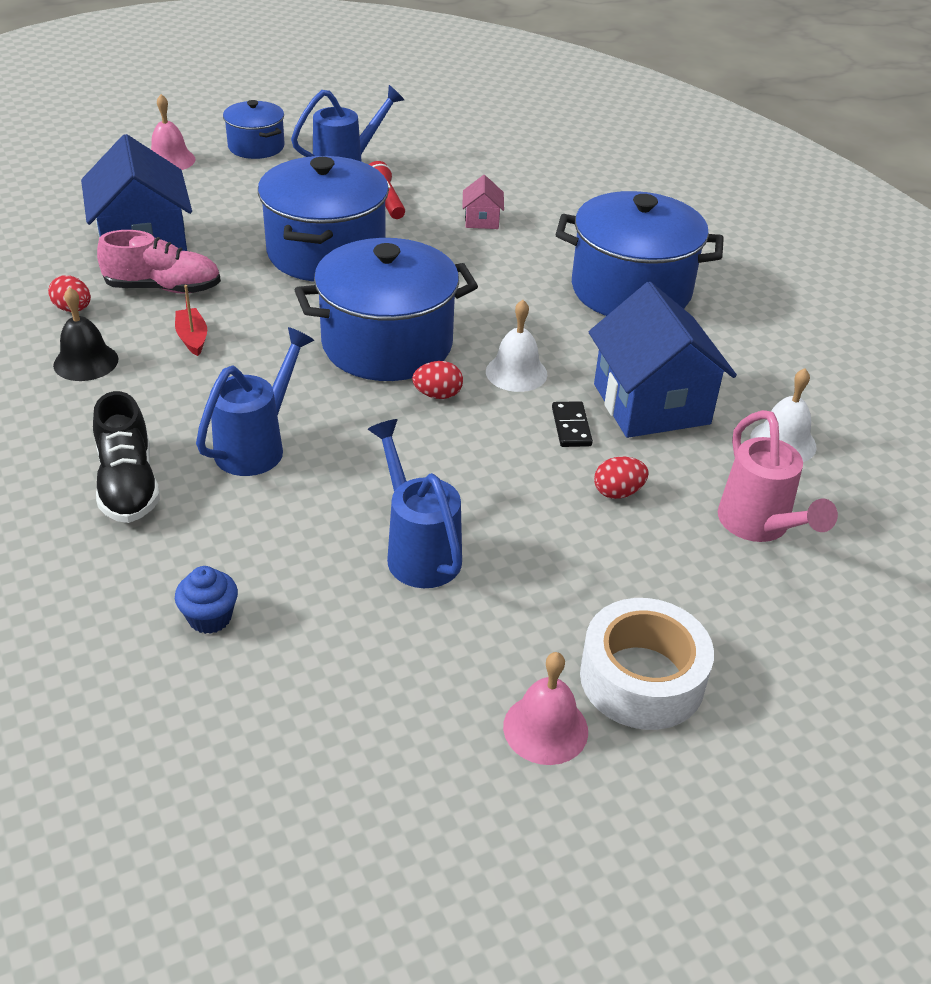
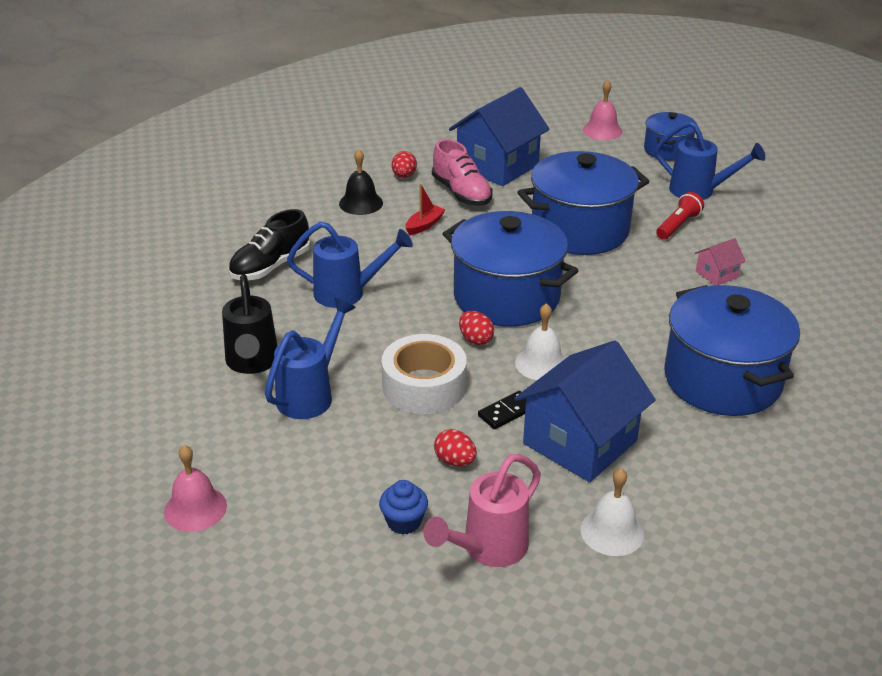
camera: 60 degrees right, 5 degrees down
blue cupcake [175,566,238,634] -> blue cupcake moved to [379,480,428,534]
white tape [580,598,714,730] -> white tape moved to [382,334,467,414]
none -> black watering can [222,274,278,374]

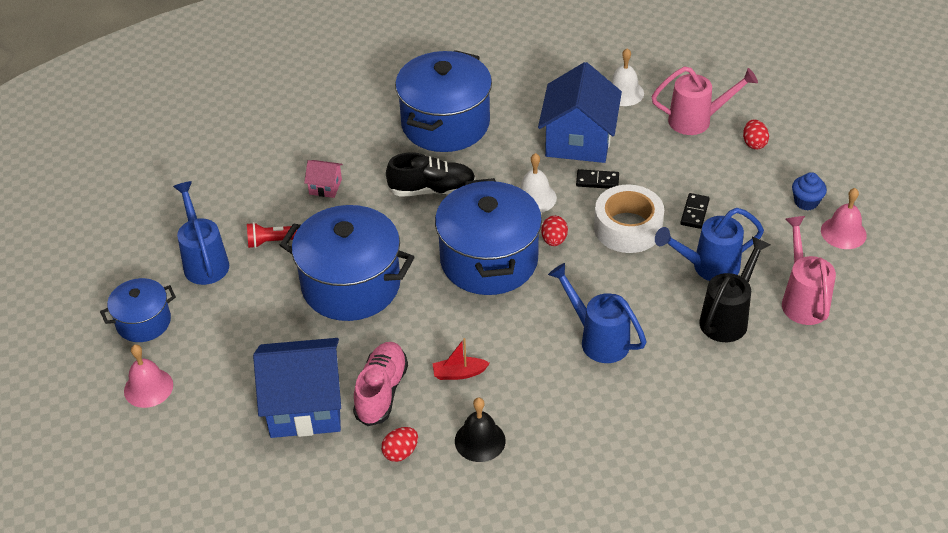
camera: 135 degrees left, 10 degrees up
black shoe [228,209,310,280] -> black shoe moved to [386,152,476,197]
blue cupcake [379,480,428,534] -> blue cupcake moved to [792,172,827,210]
red egg [434,429,477,466] -> red egg moved to [743,119,769,149]
blue house [514,340,656,482] -> blue house turned 75 degrees counterclockwise [538,62,622,163]
none -> black domino [680,193,710,229]
none -> pink watering can [782,216,836,325]

